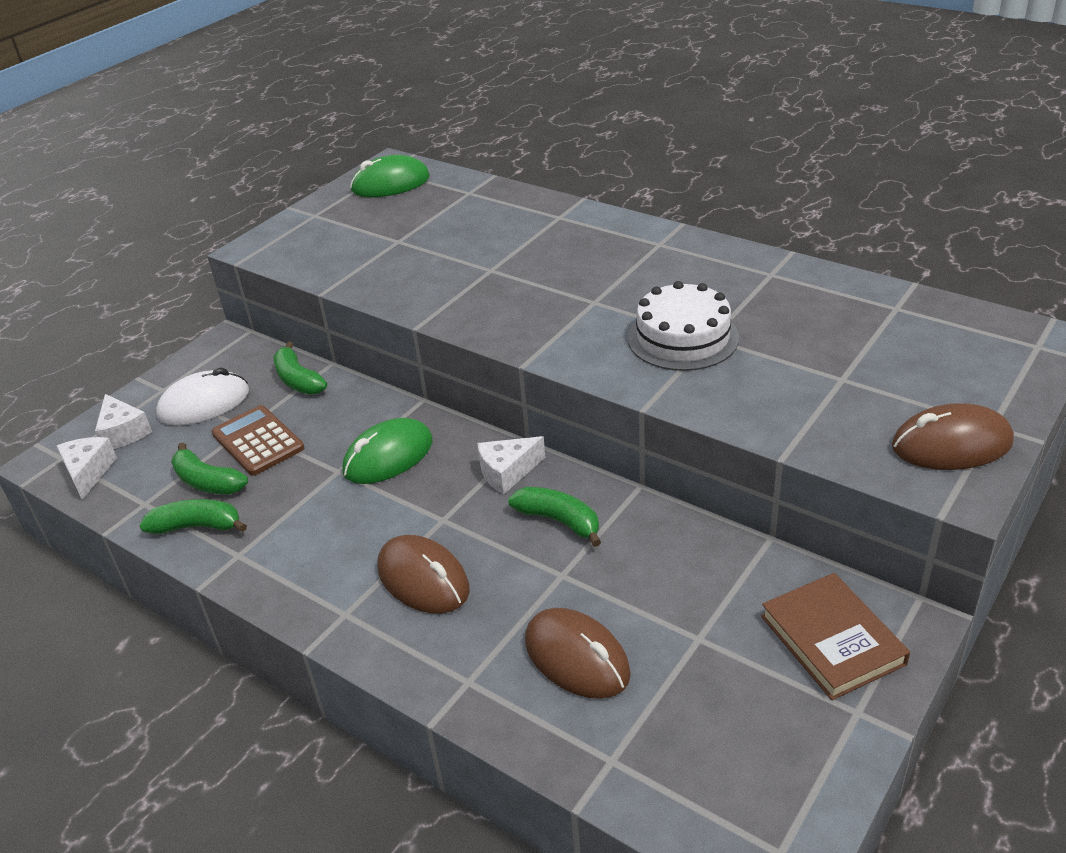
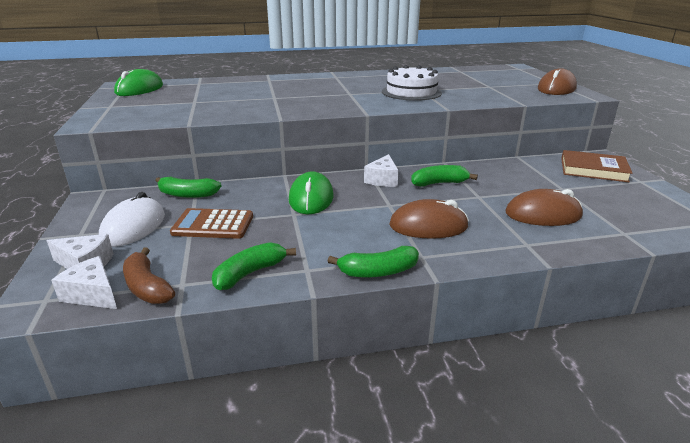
camera: 50 degrees left, 10 degrees down
green banana [171,443,248,494] -> green banana moved to [327,246,419,278]
none -> brown banana [123,248,175,304]

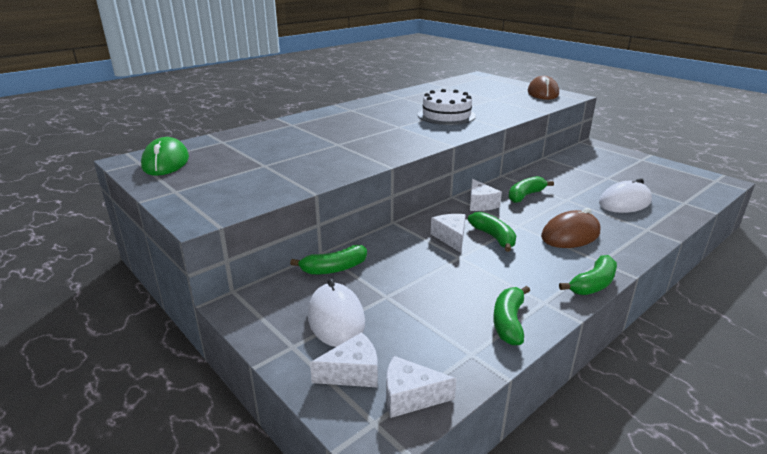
camera: 30 degrees left, 0 degrees up
brown banana [123,248,175,304] -> none
brown calculator [170,208,253,239] -> none
green mouse [289,171,334,214] -> white cheese [431,214,466,253]
brown mouse [505,189,583,226] -> white mouse [599,178,652,213]
brown book [561,150,632,182] -> none
none -> green banana [468,212,516,252]

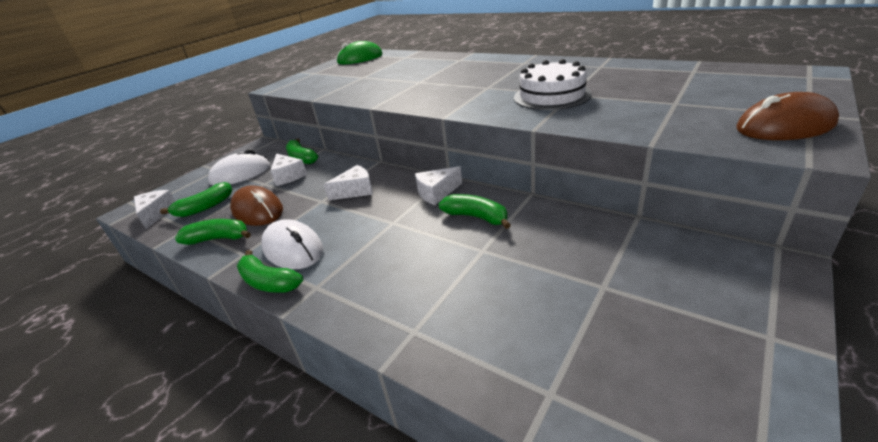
camera: 80 degrees right, 5 degrees up
white cheese [310,332,378,387] -> white cheese moved to [270,154,307,186]
green banana [468,212,516,252] -> green banana moved to [160,182,232,217]
brown mouse [541,208,600,248] -> brown mouse moved to [230,185,283,226]
white mouse [599,178,652,213] -> white mouse moved to [261,219,323,269]

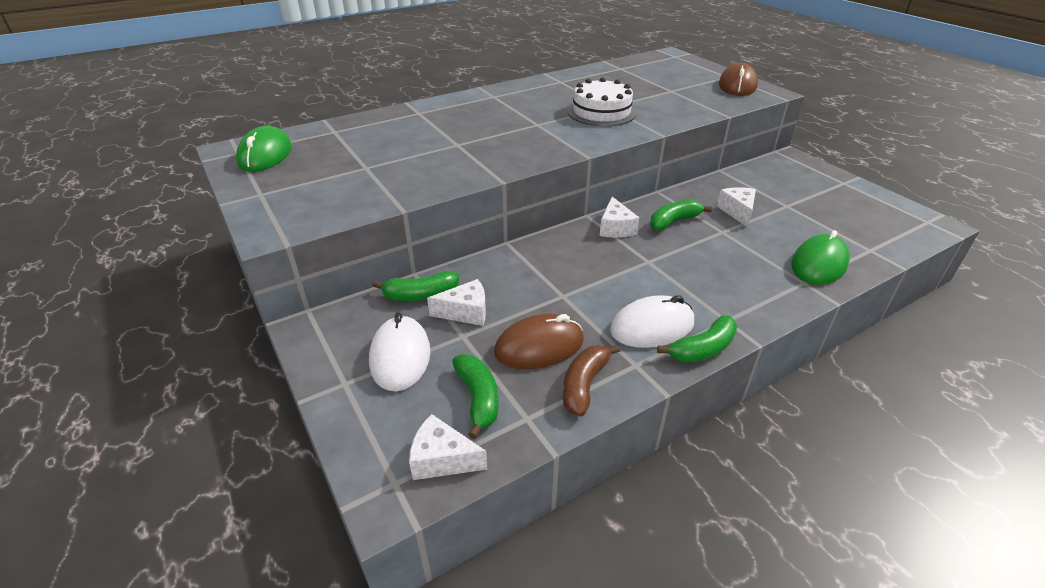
camera: 70 degrees left, 5 degrees up
green banana [175,219,251,245] -> brown banana [563,344,621,417]
white cheese [324,165,373,200] -> white cheese moved to [717,187,756,227]
none -> green mouse [791,230,849,285]

